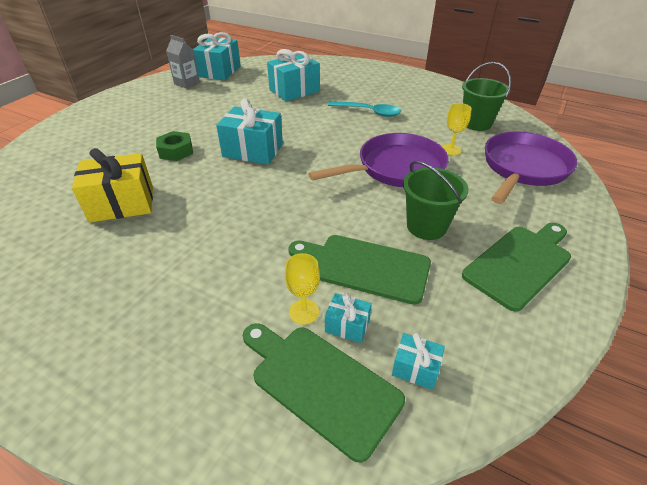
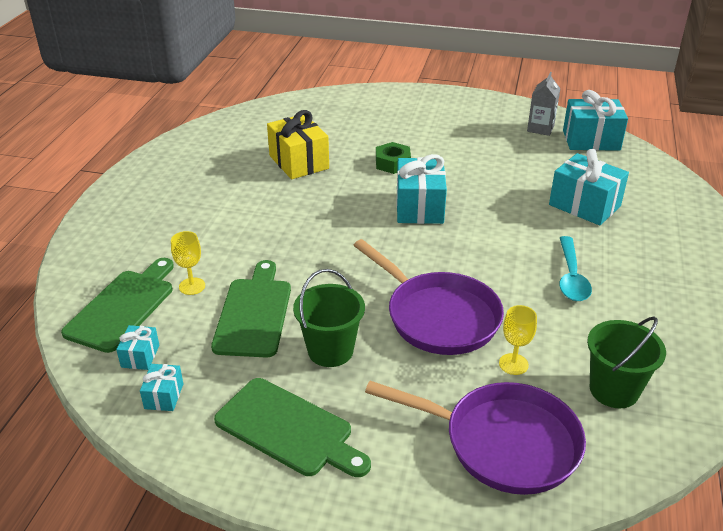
camera: 75 degrees right, 5 degrees down
turquoise gift [325,292,372,343] -> turquoise gift moved to [140,364,183,411]

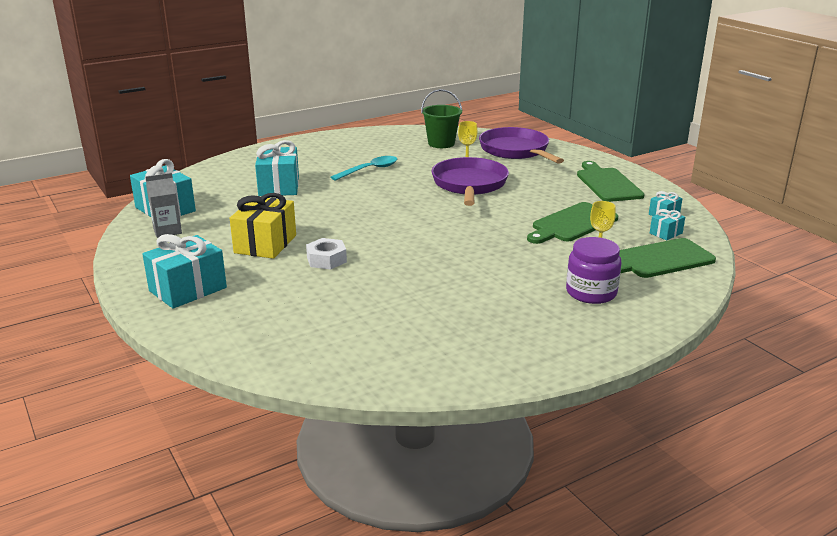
camera: 135 degrees left, 10 degrees down
yellow gift [267,110,329,179] -> yellow gift moved to [230,193,296,259]
green bucket [293,269,365,367] -> none
green nut [376,142,411,174] -> white nut [306,238,347,270]
turquoise gift [396,154,447,224] -> turquoise gift moved to [142,234,227,309]
none -> purple jar [566,237,622,304]

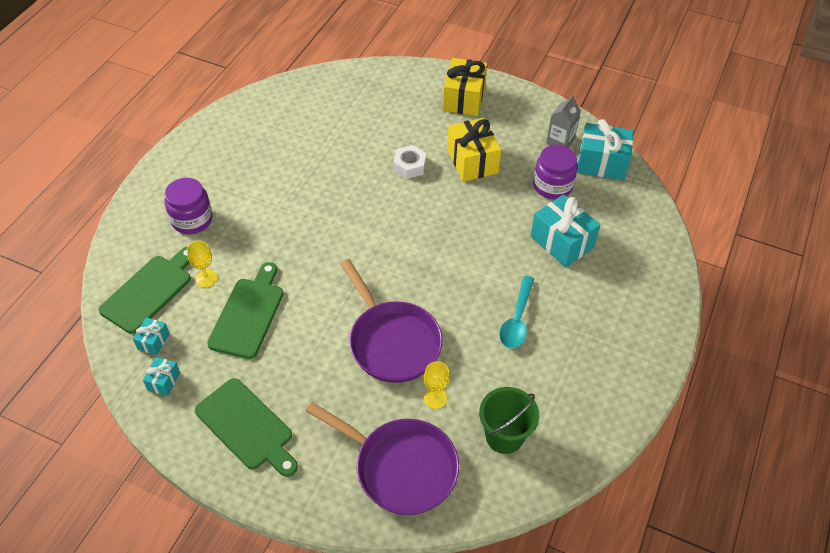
camera: 145 degrees right, 25 degrees up
turquoise gift [142,234,227,309] -> yellow gift [443,58,487,116]
none -> purple jar [533,145,578,199]

